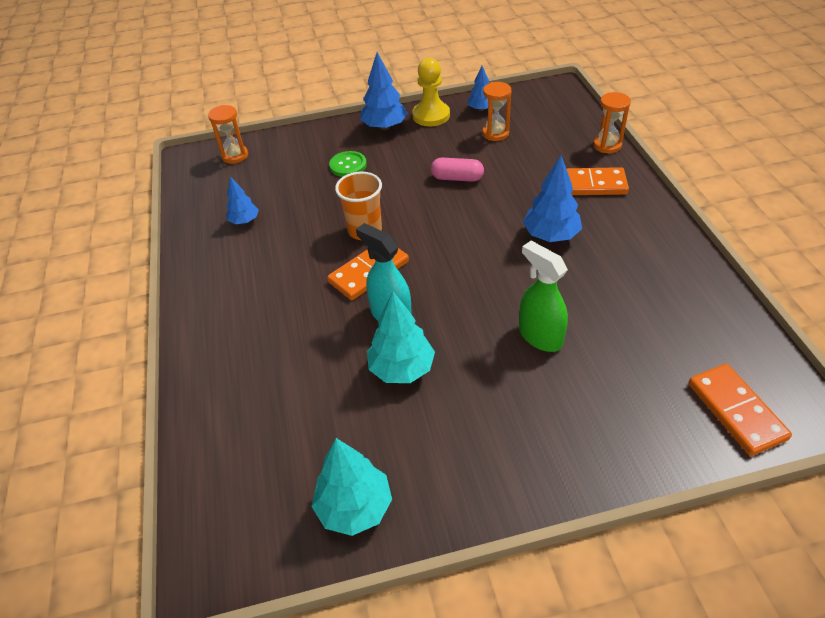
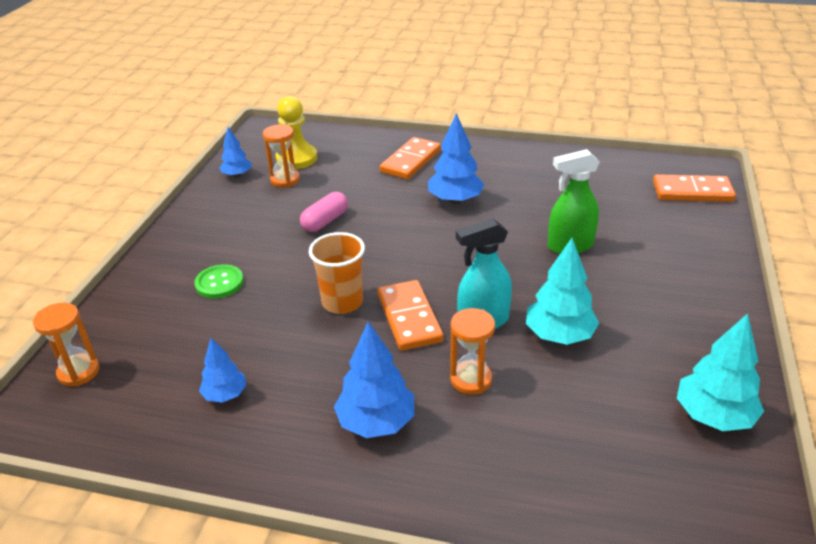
camera: 65 degrees left, 10 degrees down
blue tree [360,52,408,130] -> blue tree moved to [334,322,414,438]
yellow pawn [412,58,450,126] -> yellow pawn moved to [275,96,317,169]
orange hourglass [593,92,631,153] -> orange hourglass moved to [450,308,495,395]

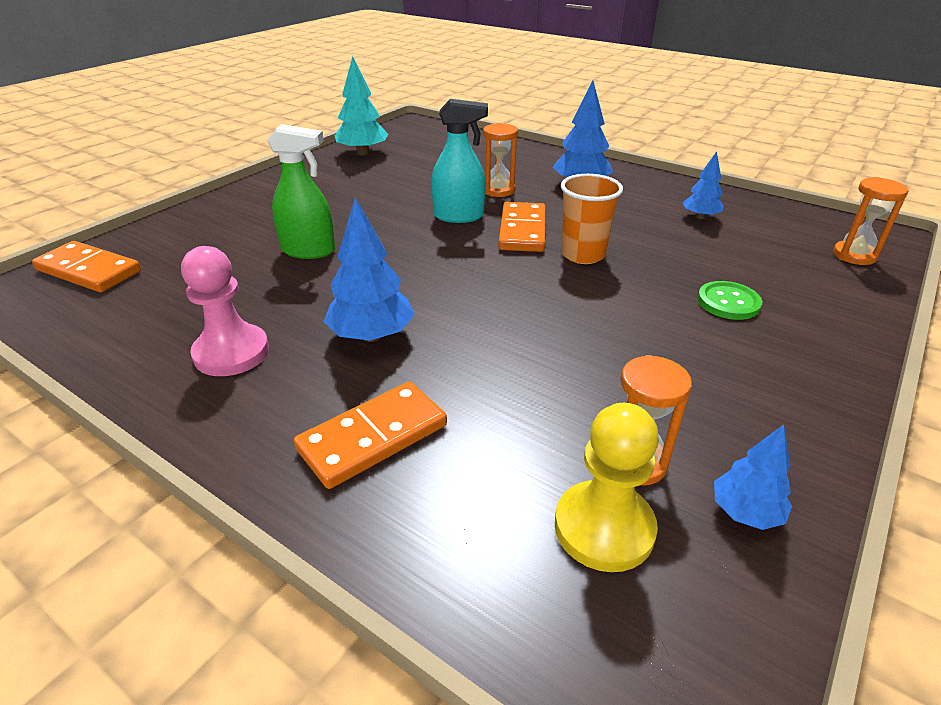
camera: 160 degrees left, 0 degrees up
pink capsule [300,192,348,232] -> none
turquoise tree [526,238,599,345] -> none
none -> pink pawn [181,246,269,376]

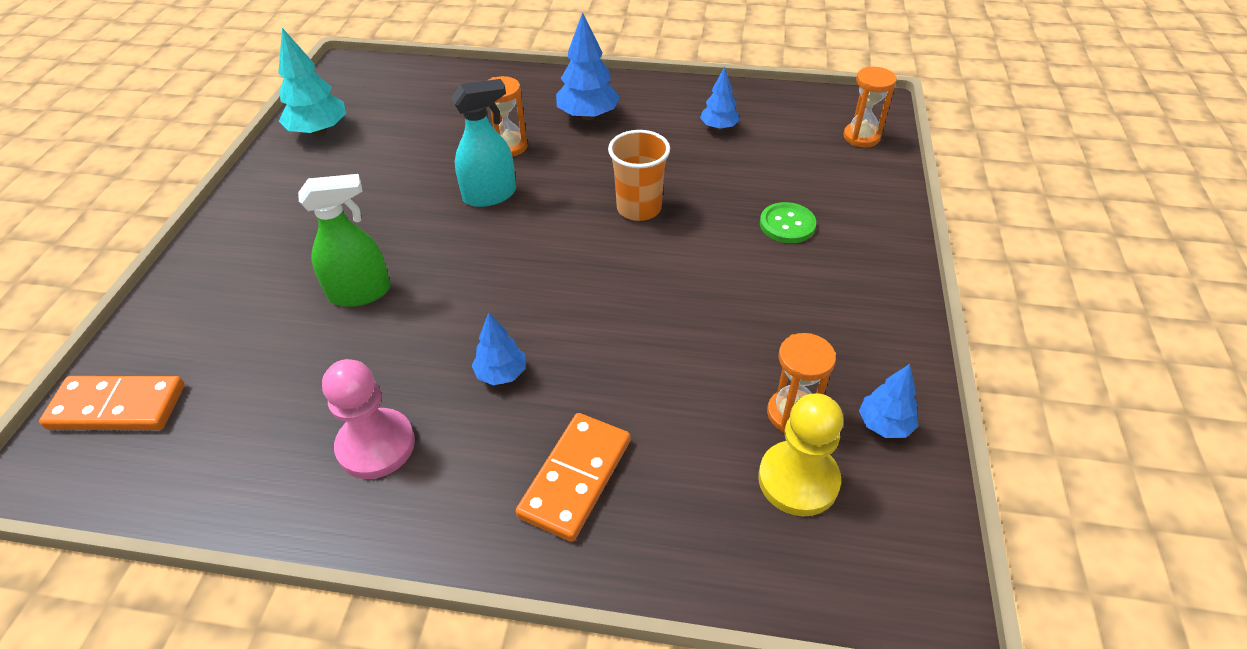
camera: 25 degrees left, 10 degrees up
blue tree [324,197,415,342] -> blue tree [472,312,526,385], size x0.61
orange domino [498,202,546,252] -> none

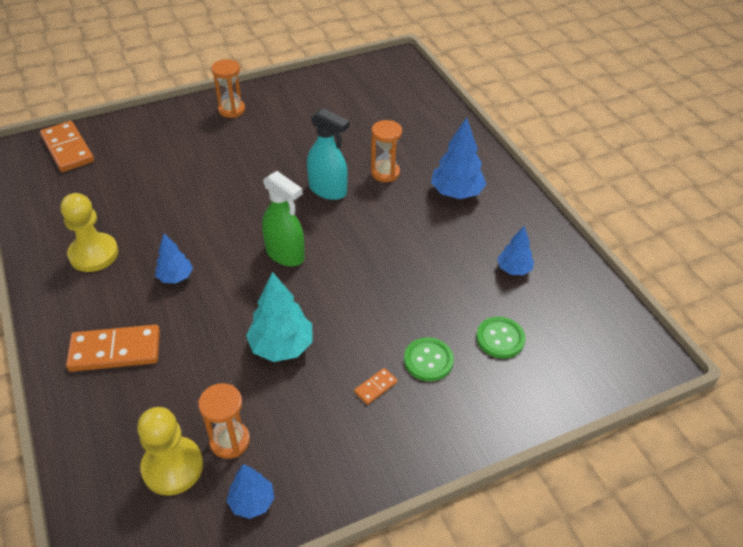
camera: 55 degrees right, 0 degrees up
turquoise tree [278,28,346,136] -> turquoise tree moved to [246,272,313,362]
green spray bottle [298,174,391,307] -> green spray bottle moved to [262,171,305,267]
pink pawn [322,359,415,479] -> yellow pawn [60,193,119,272]
orange cup [608,130,670,221] -> none
orange hourglass [843,66,897,147] -> orange hourglass moved to [211,59,245,118]
none -> orange domino [354,368,398,405]
none -> green button [476,317,525,359]

